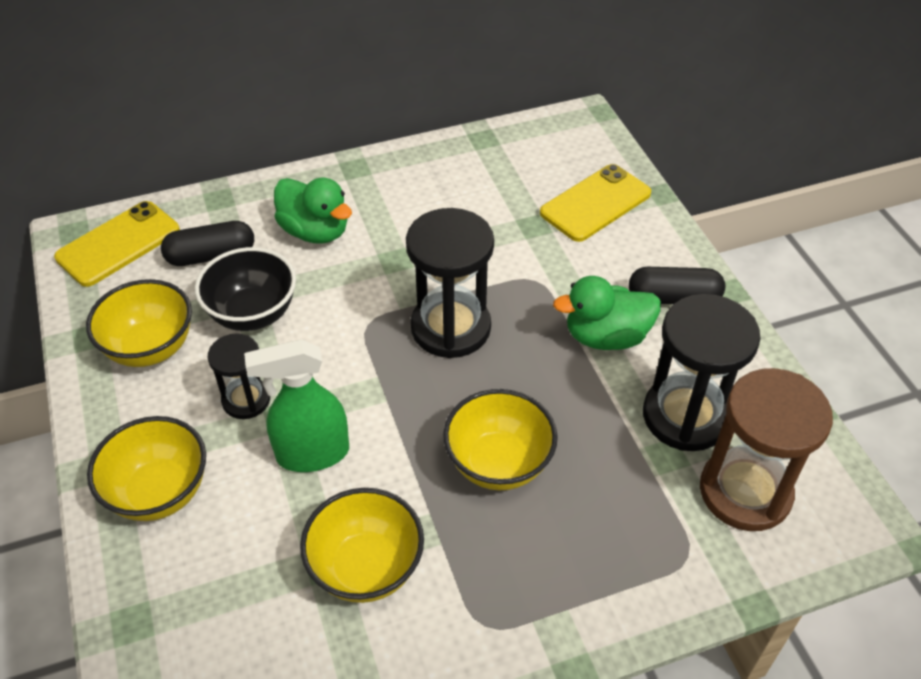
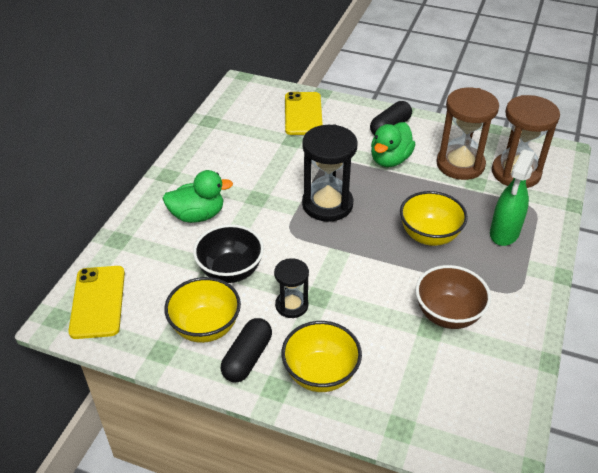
camera: 50 degrees left, 5 degrees down
black capsule [161,221,254,266] -> black capsule moved to [221,318,272,382]
green spray bottle [244,339,349,472] -> green spray bottle moved to [490,149,535,246]
yellow bowl [300,488,424,603] -> brown bowl [416,265,491,329]
black hourglass [643,294,761,451] -> brown hourglass [436,88,499,180]

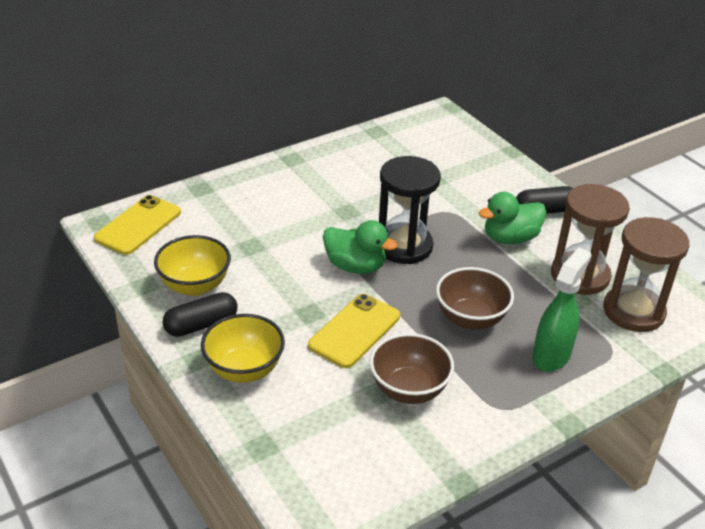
camera: 35 degrees right, 5 degrees down
green duck [162,170,233,223] -> green duck moved to [323,220,398,274]
black bowl [193,224,264,283] -> none
black hourglass [274,258,309,318] -> none
yellow phone [285,92,323,135] -> yellow phone moved to [308,294,400,368]
yellow bowl [400,191,468,246] -> brown bowl [436,267,514,330]
green spray bottle [490,149,535,246] -> green spray bottle turned 150 degrees clockwise [532,248,591,372]

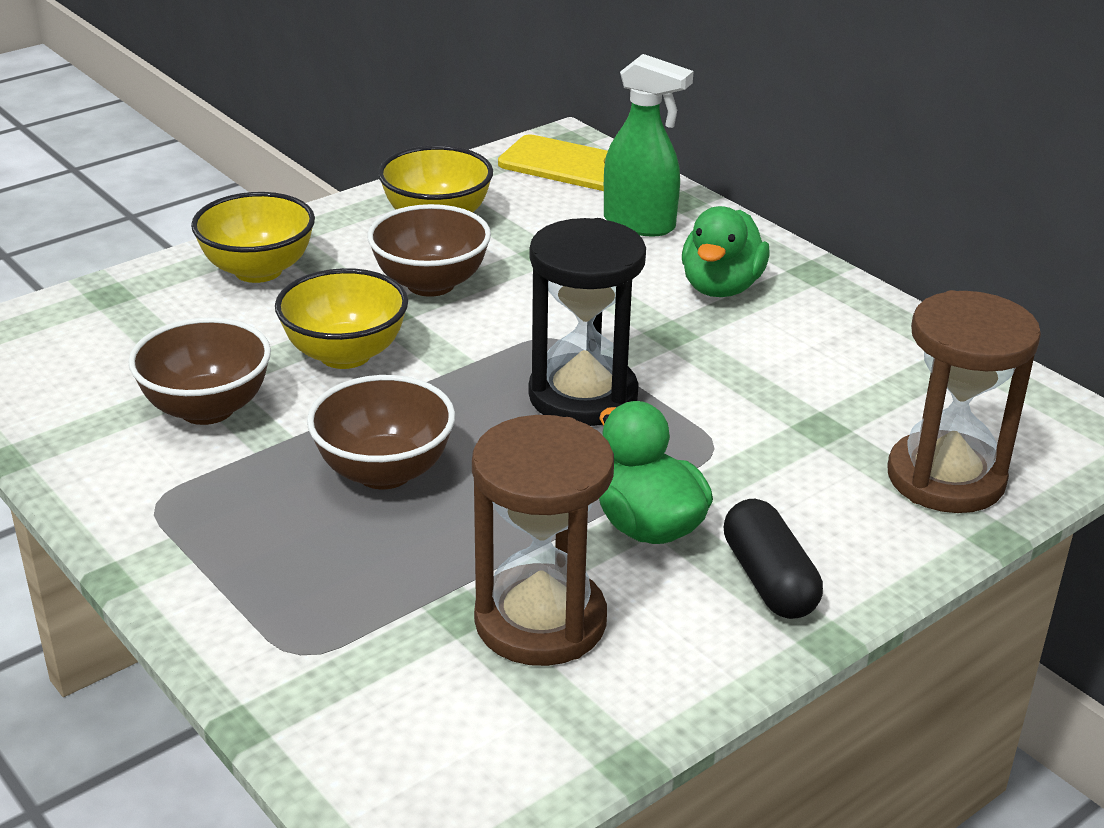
camera: 85 degrees right, 5 degrees down
black capsule [163,292,237,337] -> none
yellow phone [308,294,400,368] -> yellow bowl [275,268,408,369]
green duck [323,220,398,274] -> green duck moved to [682,206,770,297]
green spray bottle [532,248,591,372] -> green spray bottle moved to [604,54,693,236]
brown hourglass [603,217,689,332] -> brown hourglass moved to [887,290,1041,513]
none -> brown bowl [367,204,491,297]

